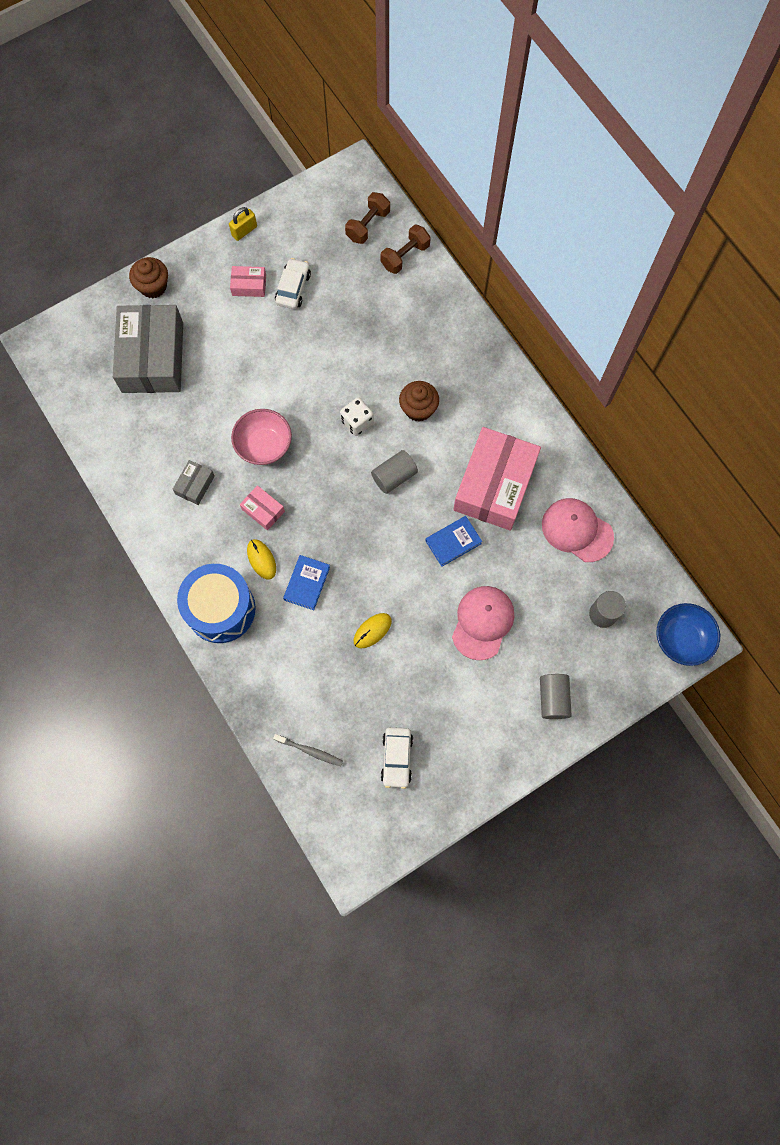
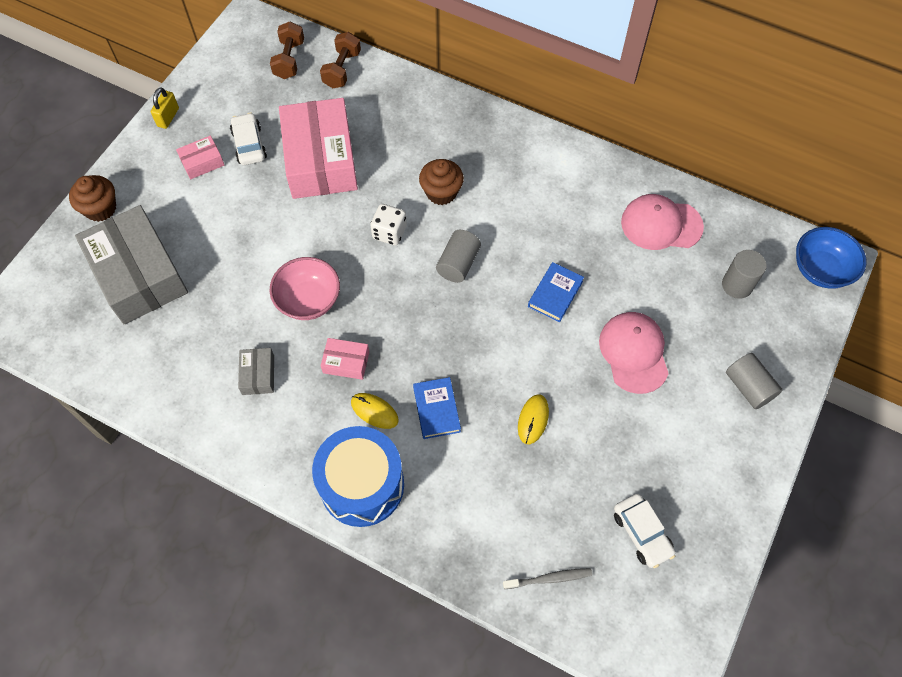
camera: 30 degrees left, 10 degrees down
pink box [453,427,541,531] -> pink box moved to [279,98,358,199]

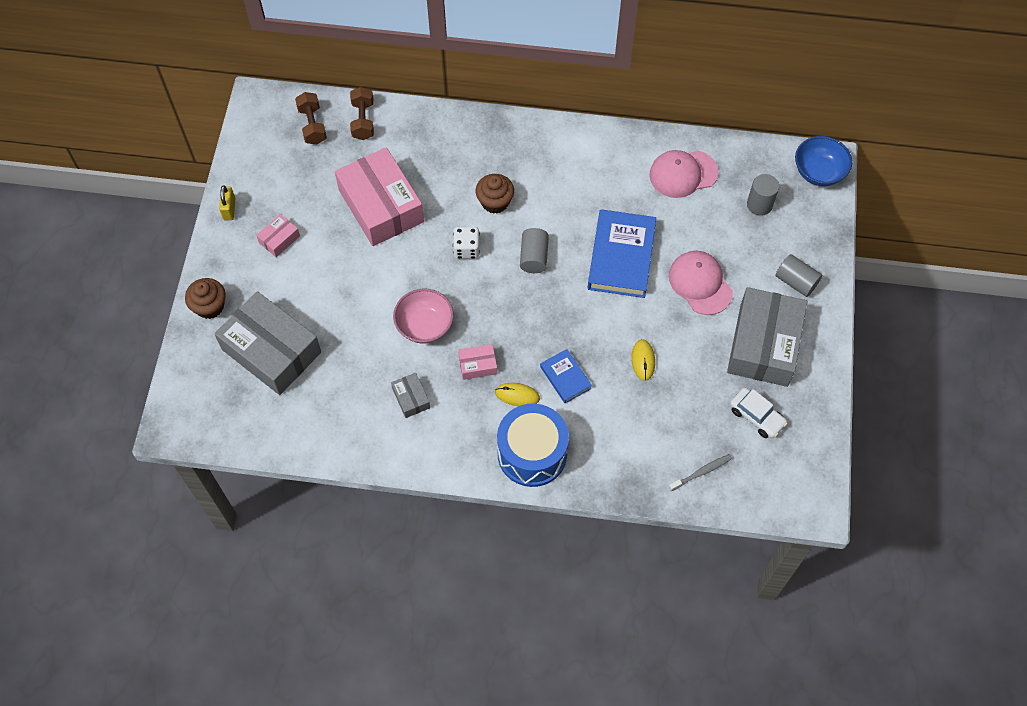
camera: 20 degrees left, 0 degrees up
white car [230,112,267,165] -> none
blue book [528,262,584,322] -> blue book [588,209,656,298], size x1.89
none -> grey box [727,287,807,387]

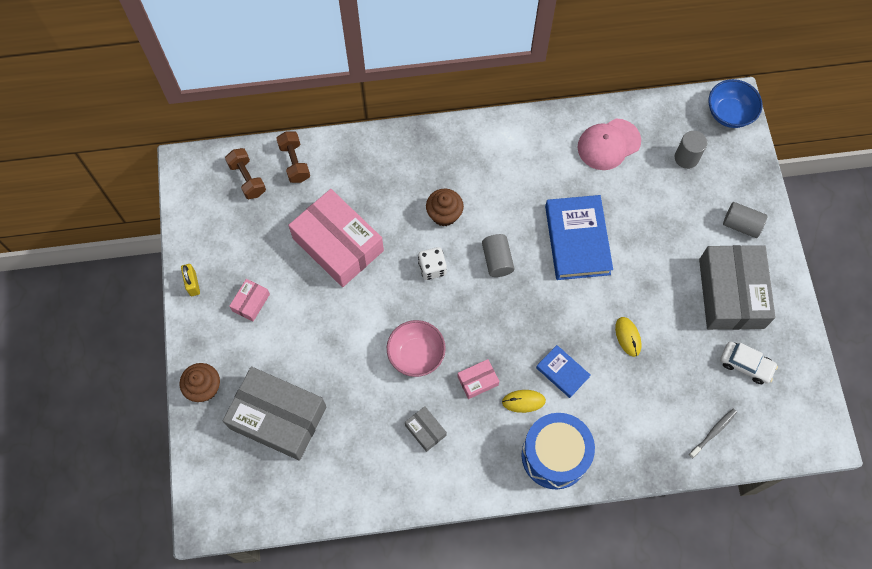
camera: 15 degrees left, 5 degrees up
pink cap [669,251,733,315] -> none

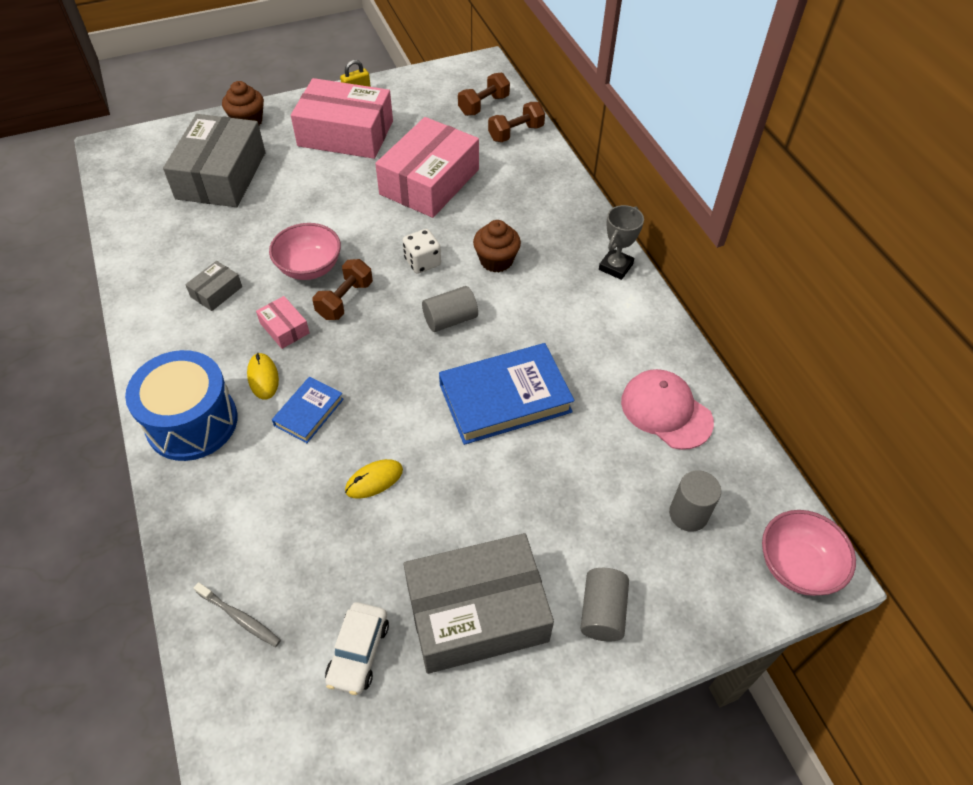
camera: 75 degrees right, 15 degrees down
pink box [229,279,270,321] -> pink box [291,78,393,159], size x2.32
blue bowl [708,79,763,128] -> pink bowl [762,510,856,596]
none -> brown dumbbell [312,259,373,320]
none -> grey trophy [599,205,644,280]

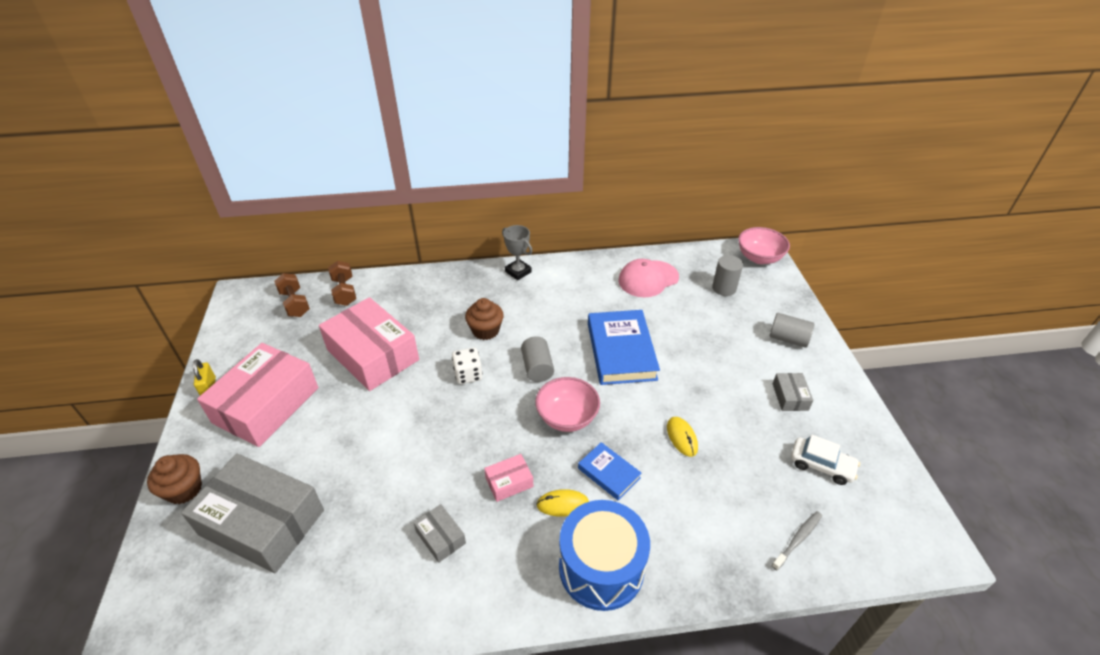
camera: 75 degrees left, 10 degrees down
pink bowl [269,223,341,280] -> pink bowl moved to [535,377,600,432]
brown dumbbell [312,259,373,320] -> none
grey box [404,533,554,674] -> grey box [773,373,813,411], size x0.43

